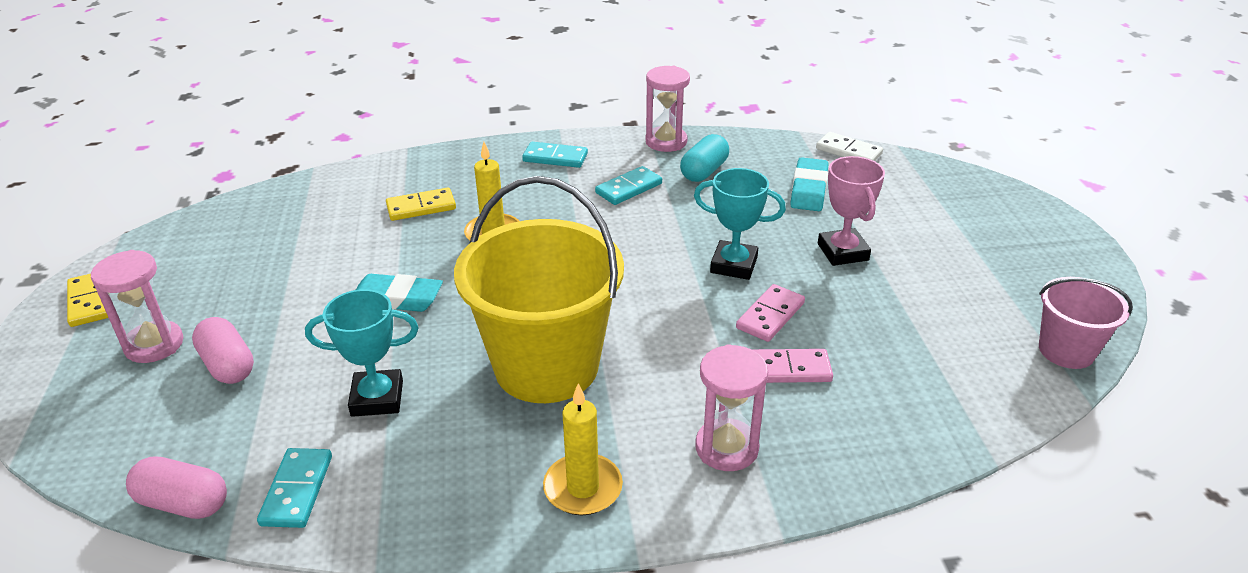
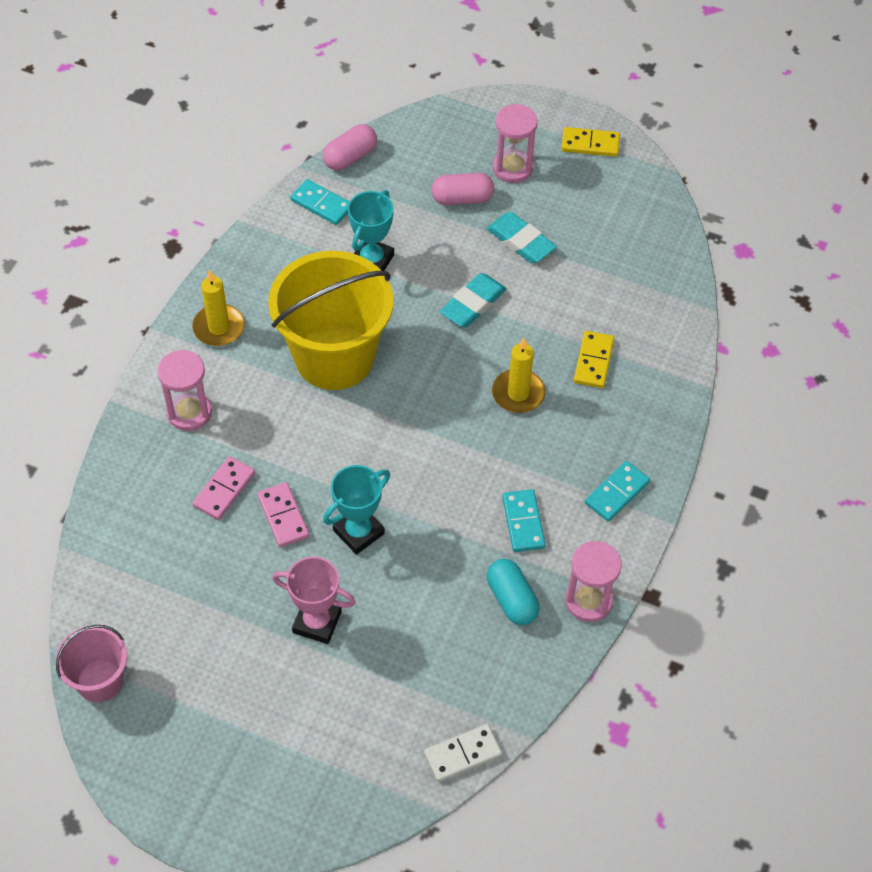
camera: 120 degrees right, 20 degrees up
turquoise eraser [790,157,829,211] -> turquoise eraser moved to [487,212,557,263]

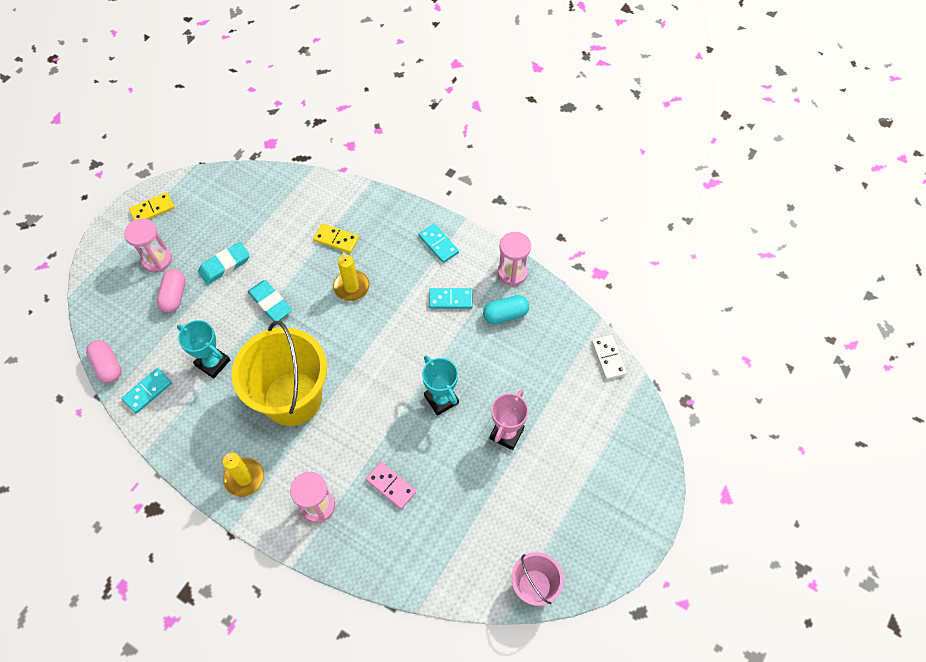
camera: 80 degrees left, 5 degrees up
pink domino [257,482,310,547] -> none
yellow domino [562,127,620,157] -> yellow domino turned 45 degrees clockwise [129,192,175,220]

